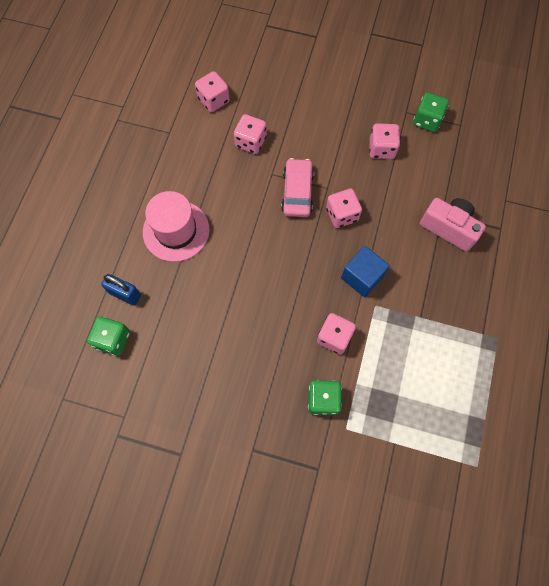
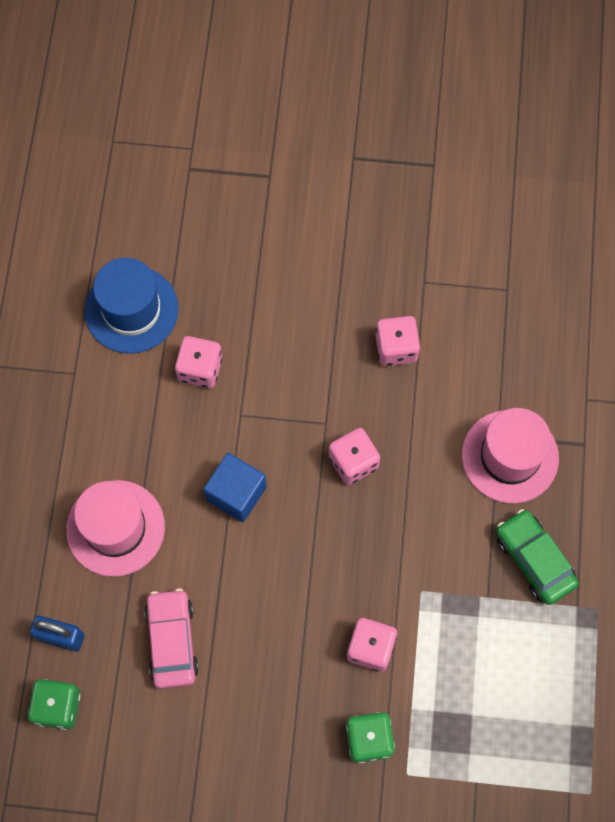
camera: 10 degrees left, 0 degrees up
pink dice [195,71,230,112] -> blue hat [85,258,179,354]
pink car [281,158,314,217] -> pink car moved to [144,588,199,689]
blue cube [341,246,390,297] -> blue cube moved to [204,453,267,522]
green dice [413,92,449,132] -> none
pink camera [420,198,486,252] -> pink hat [462,408,559,504]
none -> green car [496,509,579,605]

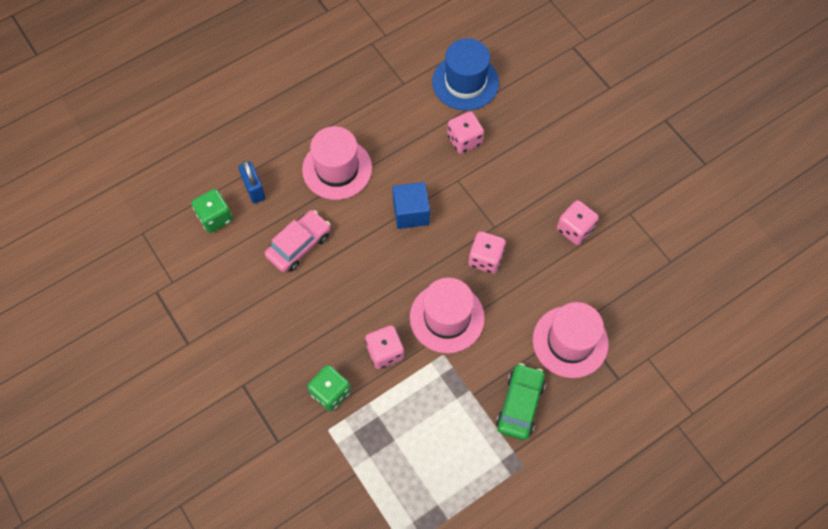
camera: 50 degrees right, 5 degrees down
none -> pink hat [410,278,485,353]

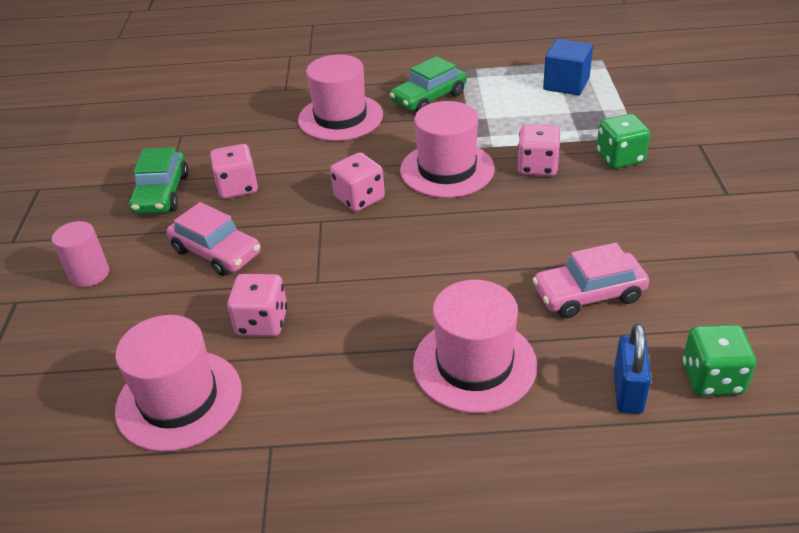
camera: 145 degrees left, 25 degrees down
blue cube [392,182,430,229] -> blue cube moved to [543,39,593,95]
blue hat [432,38,499,111] -> pink hat [115,315,242,452]
none -> pink cylinder [52,221,109,287]
none -> green car [129,147,189,214]
none -> pink car [167,202,261,276]

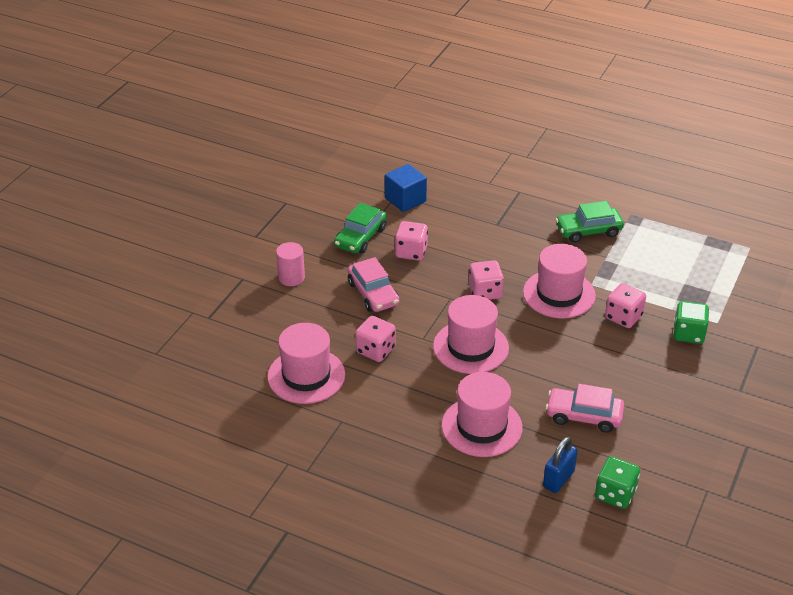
camera: 25 degrees right, 0 degrees up
pink hat [298,55,383,141] -> pink hat moved to [433,295,509,374]
blue cube [543,39,593,95] -> blue cube moved to [385,164,427,212]

